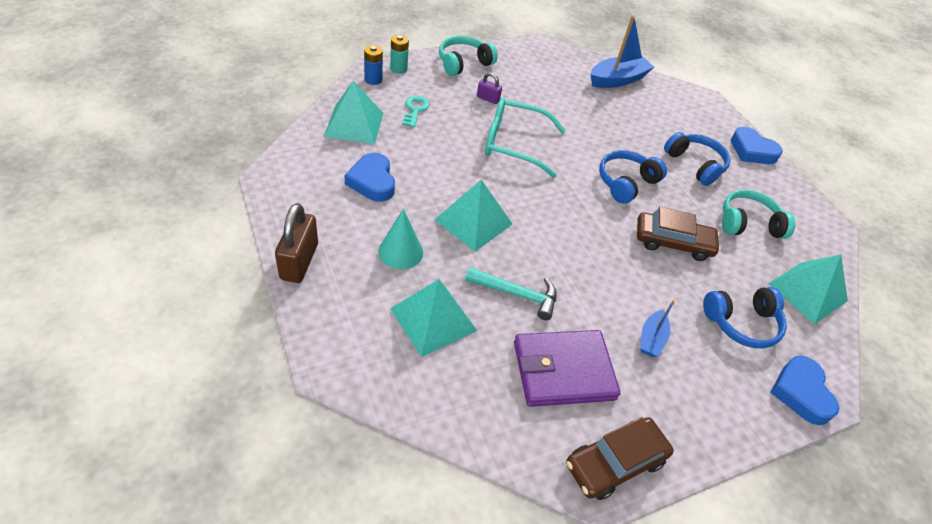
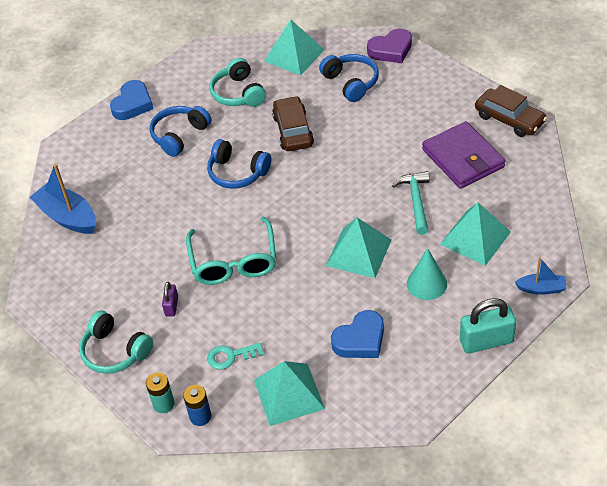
camera: 100 degrees left, 0 degrees up
brown padlock [275,203,318,283] -> turquoise padlock [460,298,516,353]
blue boat [640,300,675,357] -> blue boat moved to [514,257,567,295]
blue heart [770,356,839,425] -> purple heart [367,29,412,63]

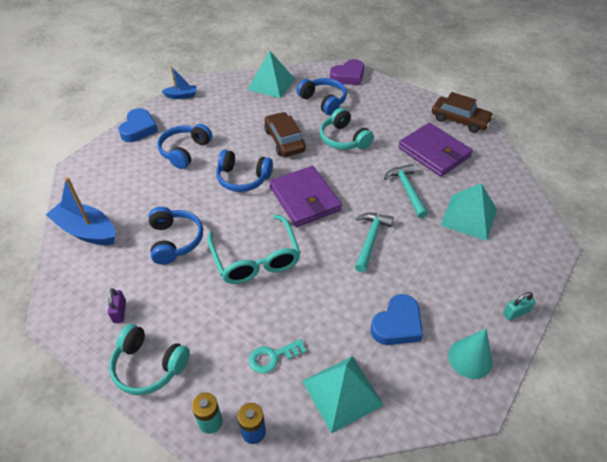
camera: 15 degrees left, 0 degrees up
purple padlock [162,282,178,316] -> purple padlock moved to [108,288,126,323]
turquoise headphones [210,58,266,107] -> turquoise headphones moved to [320,108,374,150]
turquoise pyramid [326,218,391,278] -> turquoise hammer [355,213,394,272]
turquoise cone [407,248,447,300] -> turquoise cone moved to [448,329,492,379]
turquoise padlock [460,298,516,353] -> turquoise padlock [503,292,535,320], size x0.54
blue boat [514,257,567,295] -> blue boat moved to [162,66,196,99]
none -> blue headphones [148,207,203,265]
none -> purple wallet [269,166,342,227]

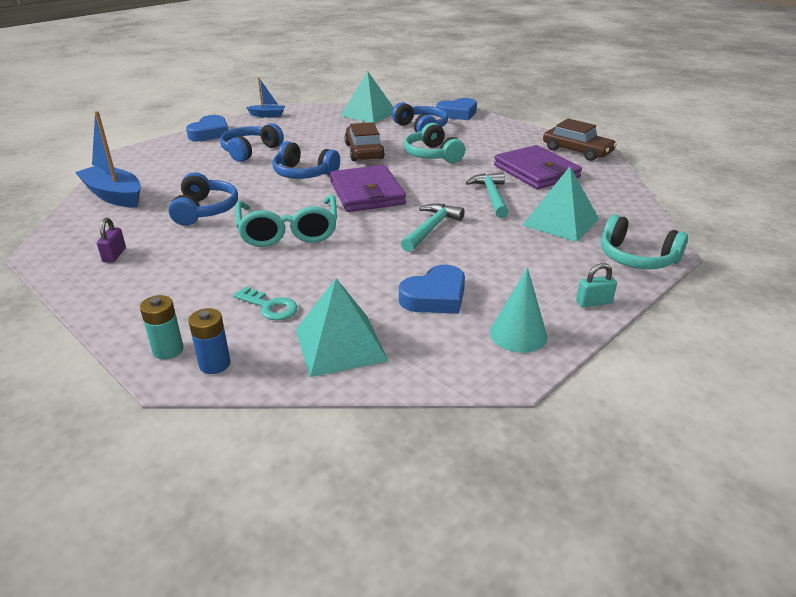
camera: 10 degrees right, 15 degrees down
turquoise headphones [109,324,190,395] -> turquoise headphones moved to [601,214,688,269]
turquoise key [249,339,306,374] -> turquoise key turned 135 degrees counterclockwise [233,287,298,320]
purple heart [330,59,364,85] -> blue heart [436,98,477,120]

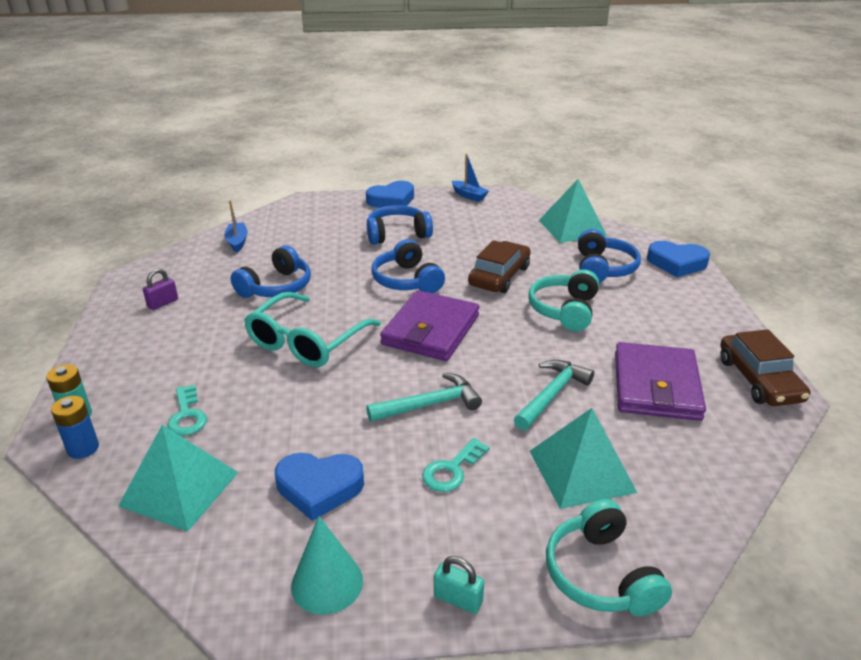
camera: 40 degrees right, 0 degrees up
blue boat [75,111,141,208] -> blue boat [224,200,248,252], size x0.55
none -> turquoise key [422,438,490,492]

